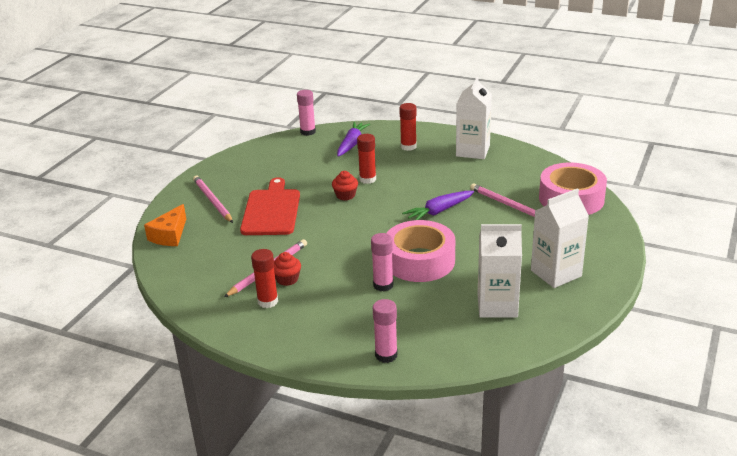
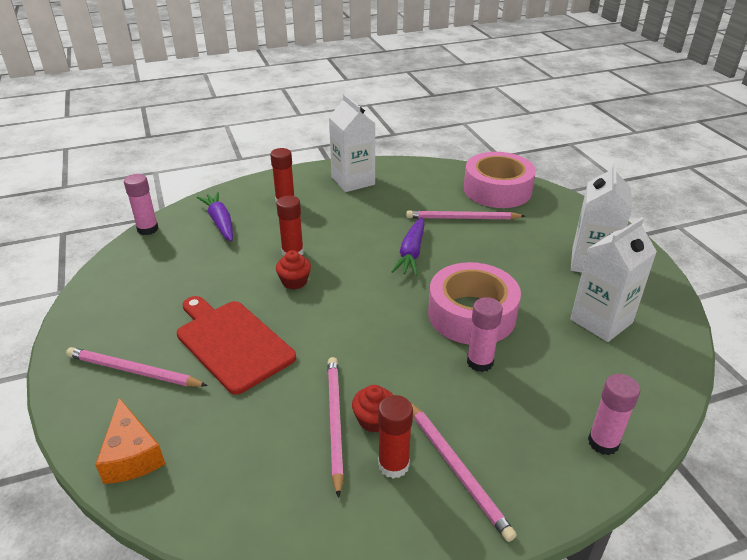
camera: 45 degrees left, 5 degrees up
none -> pink pencil [410,402,517,542]

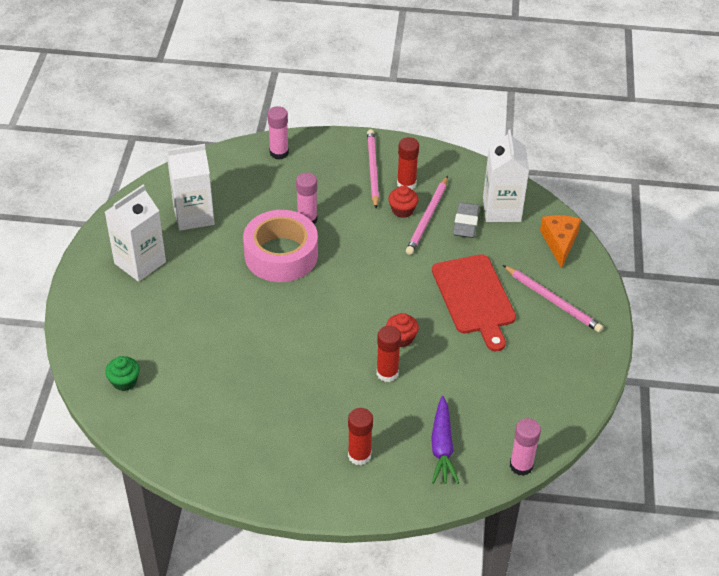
camera: 155 degrees left, 10 degrees up
white carton [329,94,376,192] -> white carton moved to [483,129,529,222]
purple carrot [391,217,425,276] -> none
pink pencil [406,210,525,220] -> none
pink tape [464,152,536,208] -> green cupcake [105,356,140,391]
none -> grey eraser [453,202,479,238]

